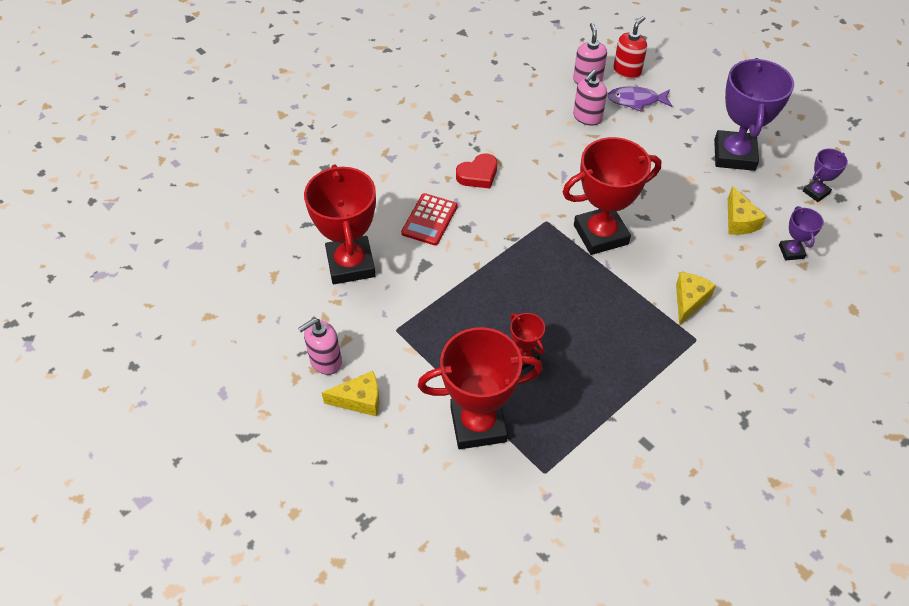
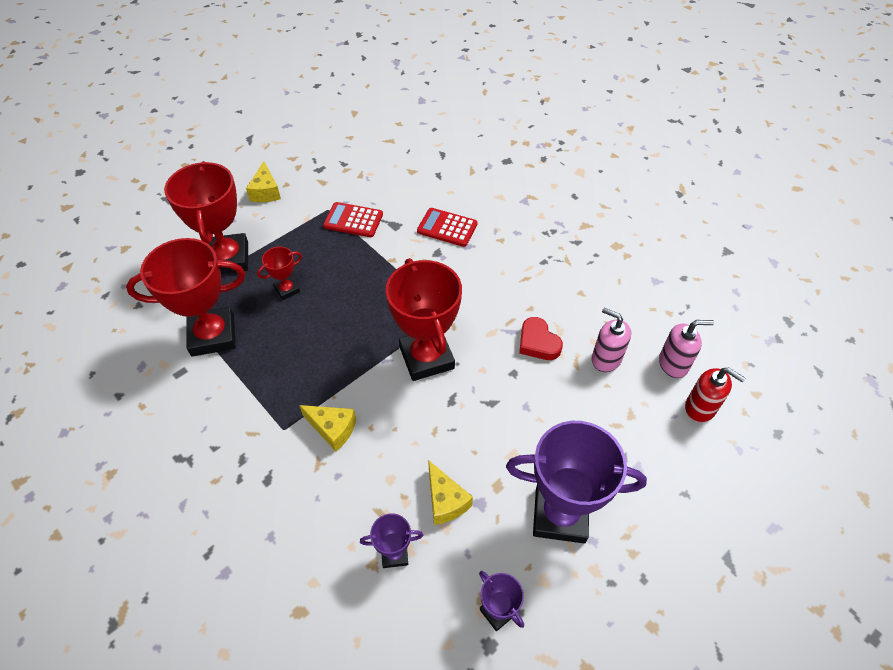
camera: 90 degrees right, 0 degrees up
pink soap dispenser [298,318,342,375] -> none
red trophy [304,165,376,284] -> red trophy moved to [126,238,245,357]
red heart [456,154,497,188] -> red heart moved to [519,317,563,360]
purple fish [607,86,672,111] -> none
yellow cheese [728,186,766,235] -> yellow cheese turned 105 degrees counterclockwise [428,460,473,525]
none -> red calculator [323,202,383,237]

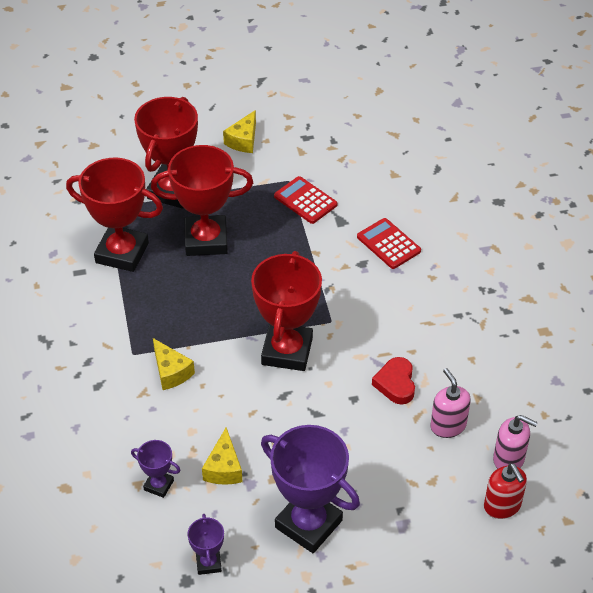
camera: 30 degrees right, 5 degrees down
red trophy [257,247,302,300] -> red trophy [151,145,253,256], size x2.11

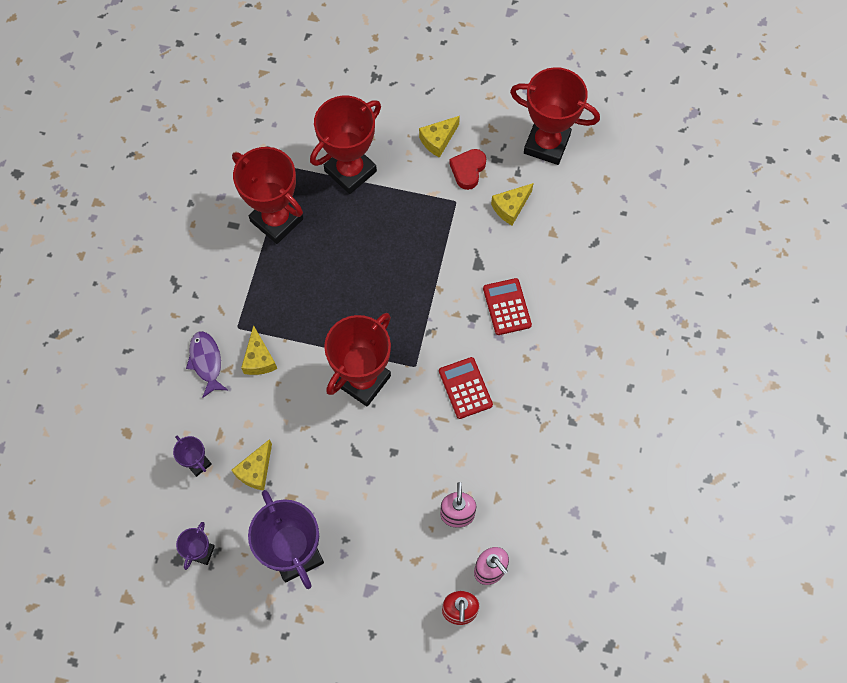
camera: 25 degrees right, 20 degrees up
red trophy [151,145,253,256] -> red trophy moved to [510,67,600,165]
red calculator [274,176,337,224] -> red calculator moved to [439,357,493,419]
red heart [372,357,415,404] -> red heart moved to [449,149,486,190]
none -> purple fish [186,331,228,398]
none -> yellow cheese [491,183,534,225]

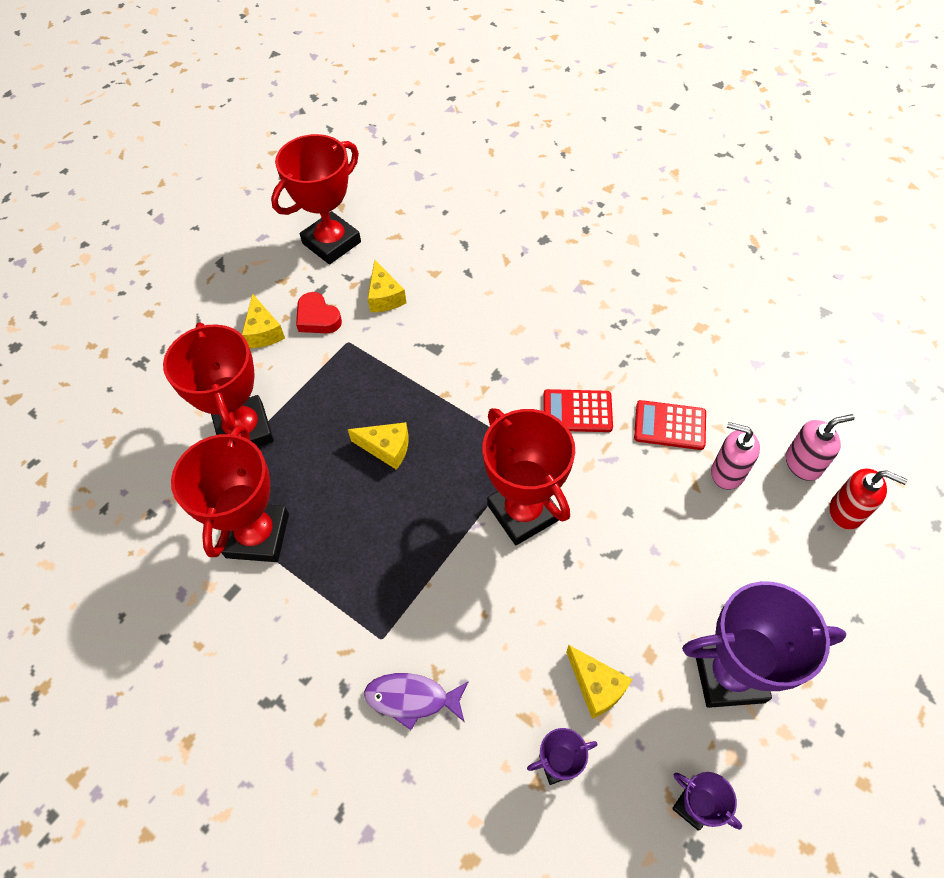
camera: 65 degrees left, 10 degrees down
red trophy [232,147,303,244] -> red trophy turned 60 degrees counterclockwise [171,424,289,562]
yellow cheese [241,325,277,375] -> yellow cheese moved to [348,422,408,470]
red calculator [483,278,532,335] -> red calculator moved to [634,400,706,450]

